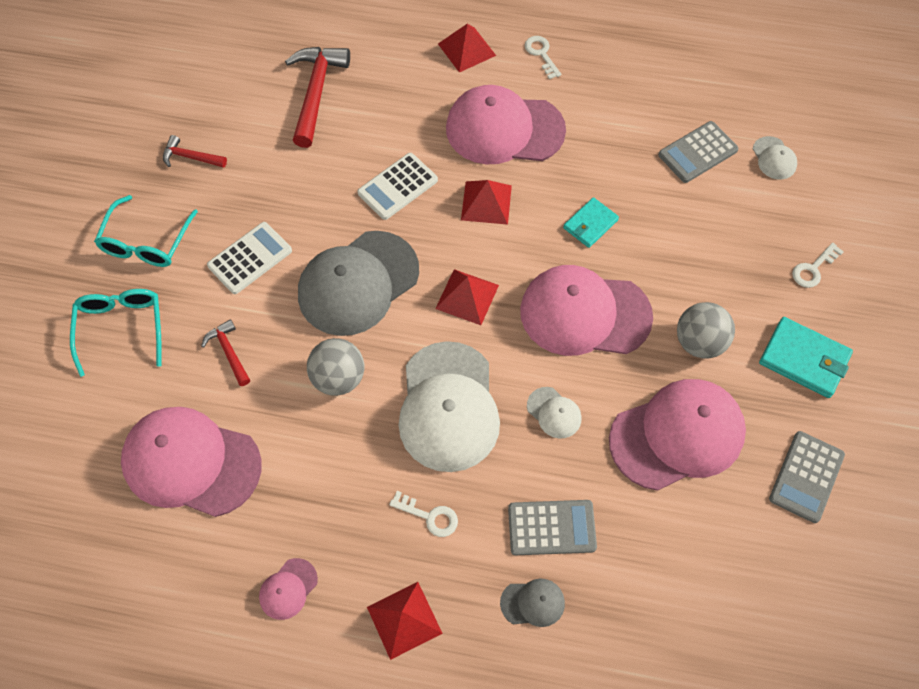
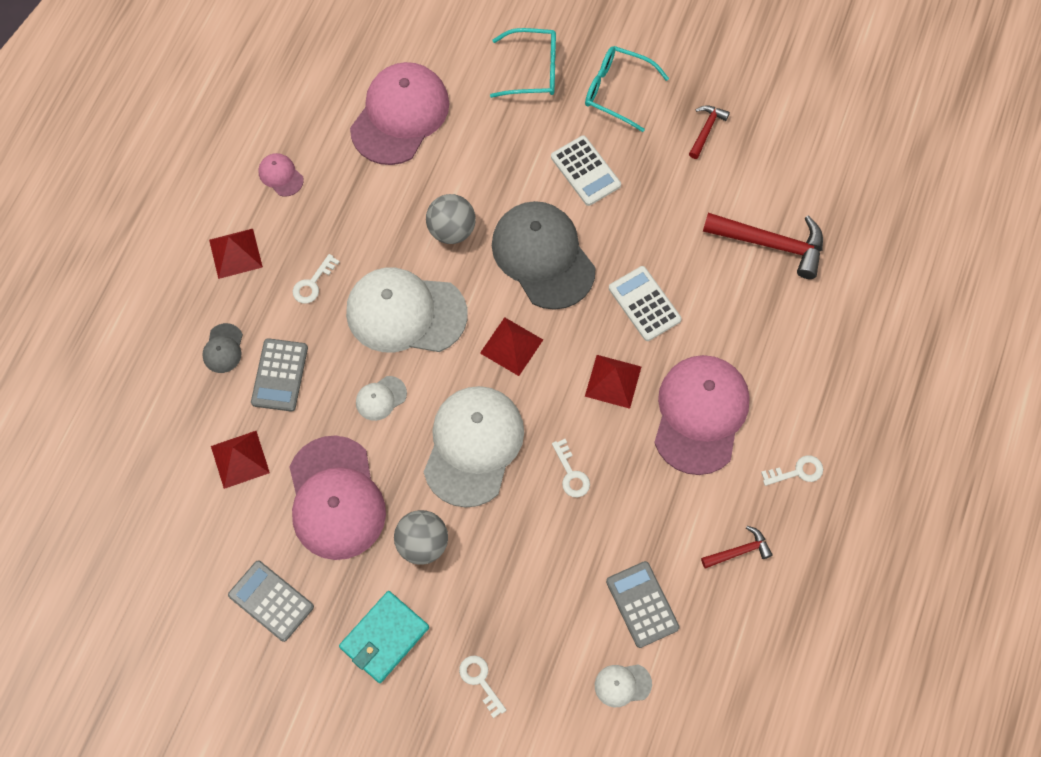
camera: 100 degrees right, 5 degrees up
red hammer [201,319,250,386] -> red hammer moved to [701,526,773,569]
red pyramid [438,24,496,73] -> red pyramid moved to [211,431,270,489]
pink cap [520,265,653,356] -> white cap [424,386,524,508]
turquoise wallet [563,197,619,248] -> white key [552,439,590,497]

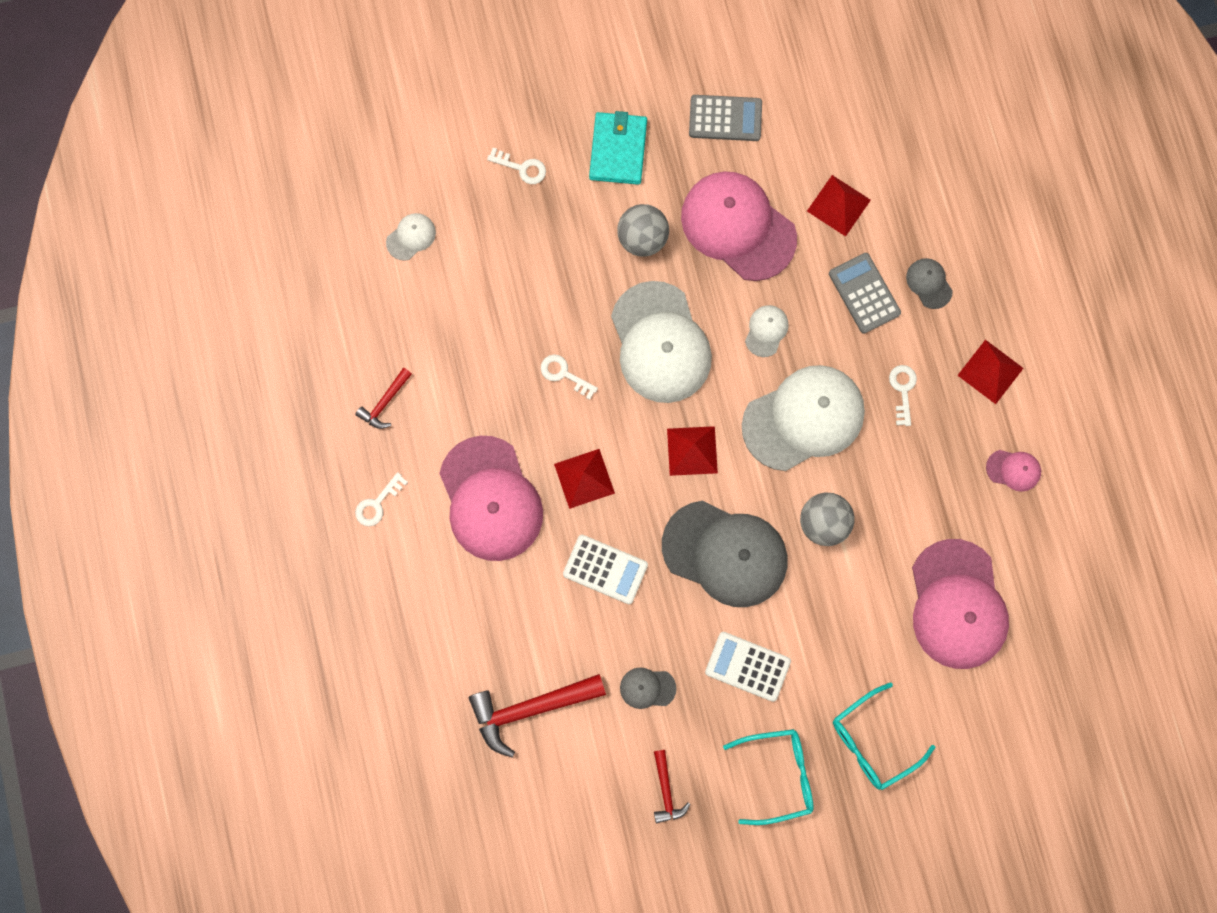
camera: 145 degrees right, 10 degrees up
grey calculator [606,561,680,648] -> none
none -> grey cap [620,667,676,709]

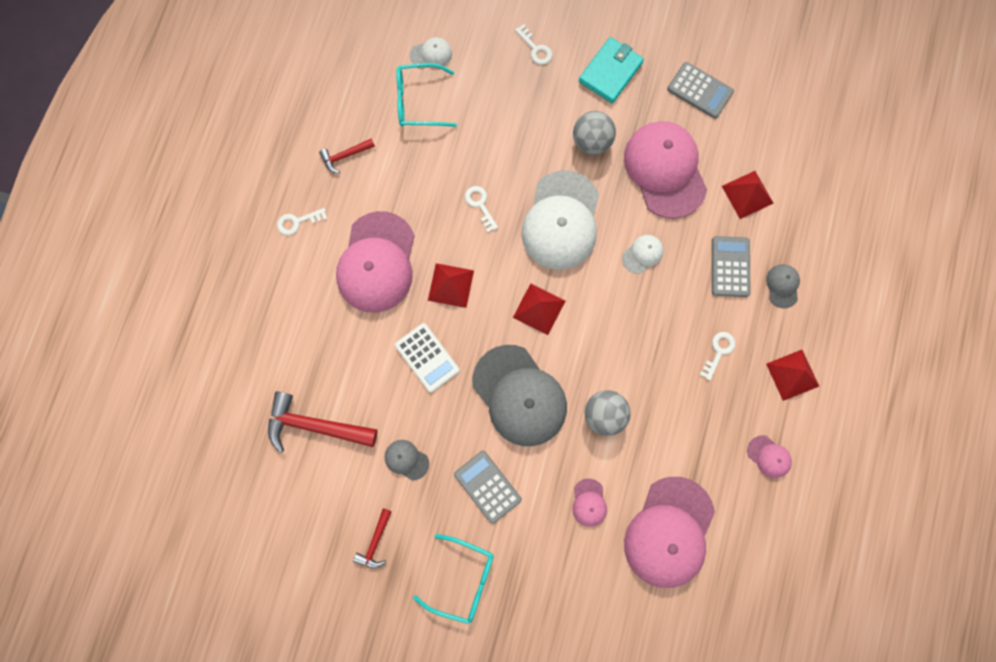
camera: 30 degrees right, 0 degrees up
white calculator [705,632,791,702] -> grey calculator [454,451,522,524]
white cap [742,365,865,471] -> none
turquoise glasses [833,683,935,790] -> turquoise glasses moved to [396,63,457,127]
none -> pink cap [573,479,607,527]

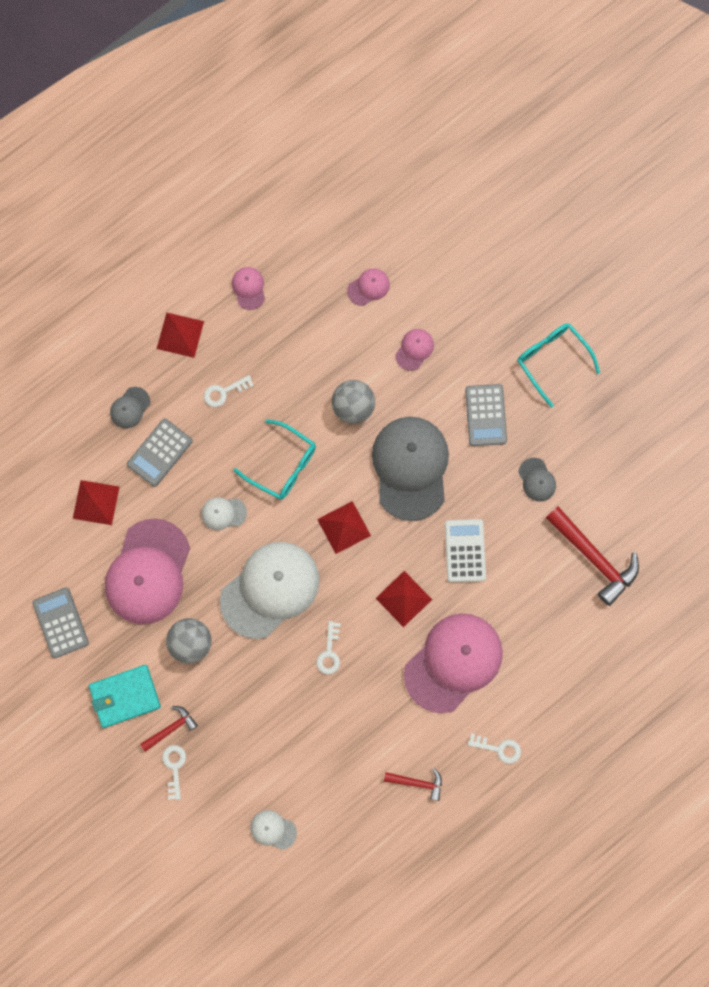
camera: 145 degrees left, 0 degrees up
red hammer [353,508,392,568] -> red hammer moved to [140,706,198,752]
turquoise glasses [396,63,457,127] -> turquoise glasses moved to [234,419,316,500]
pink cap [624,477,715,588] -> pink cap [347,269,390,306], size x0.43

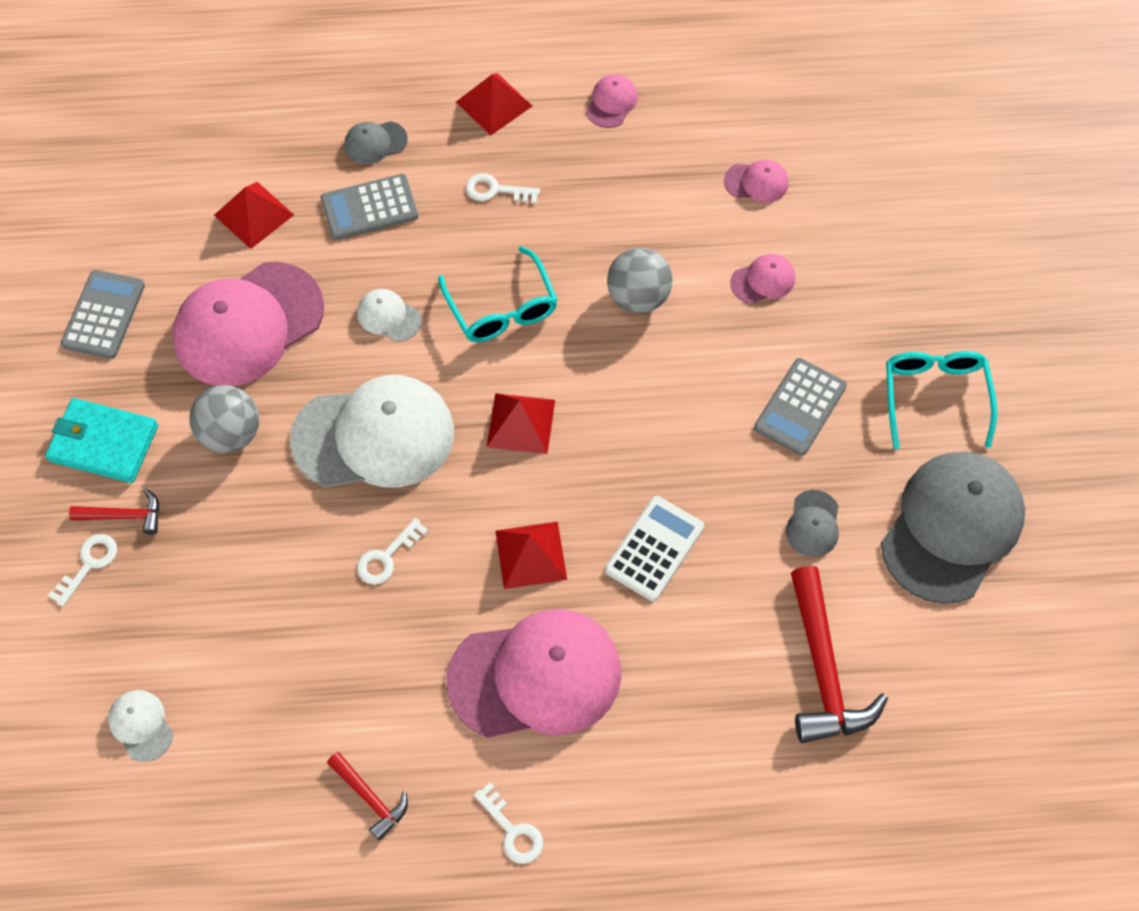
camera: 35 degrees right, 15 degrees down
grey cap [372,417,449,521] -> grey cap moved to [881,452,1025,604]

